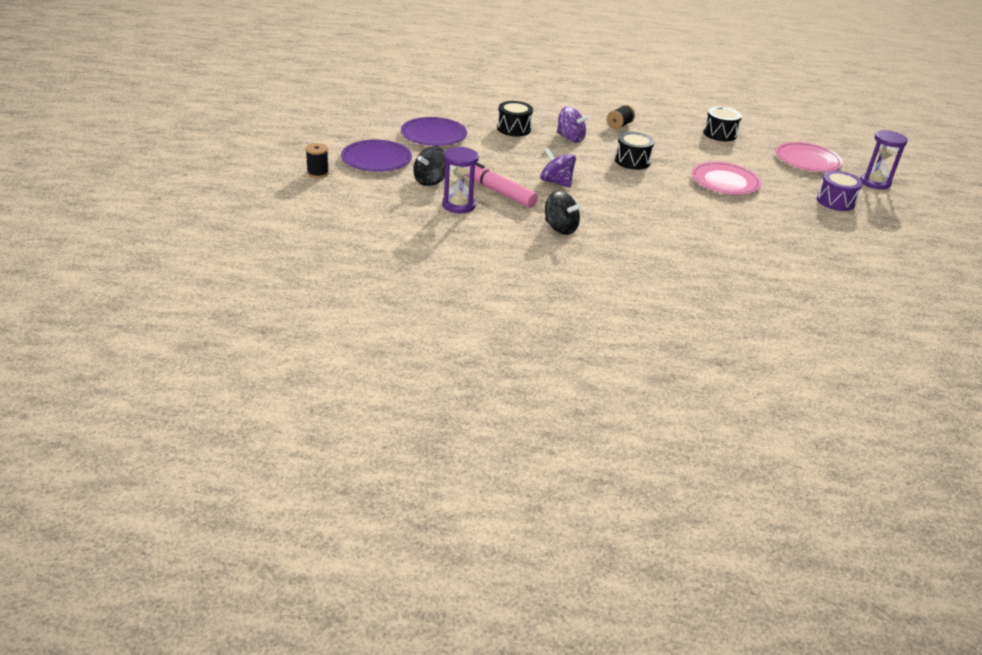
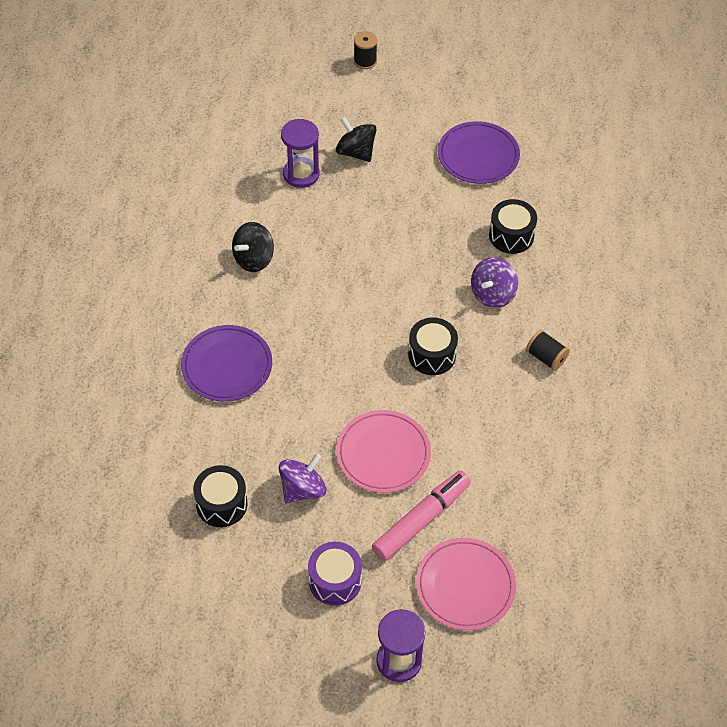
camera: 95 degrees right, 20 degrees up
purple plate [341,139,412,172] -> purple plate moved to [181,325,272,402]
pink marker [466,163,538,208] -> pink marker moved to [372,471,471,561]
purple spinning top [540,148,576,188] -> purple spinning top moved to [279,453,327,504]
black drum [703,107,742,141] -> black drum moved to [193,465,247,527]

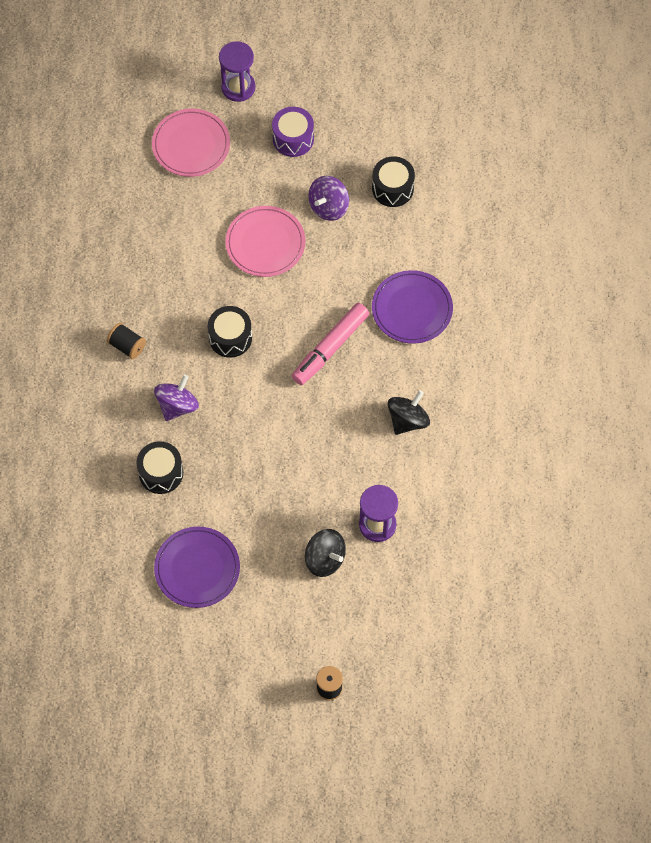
camera: 175 degrees right, 10 degrees up
pink marker [372,471,471,561] -> pink marker moved to [292,303,369,385]

